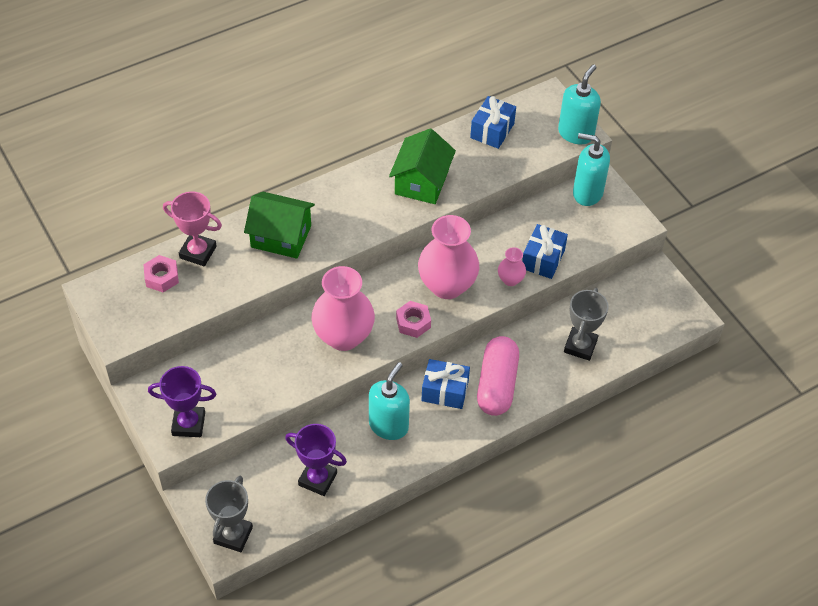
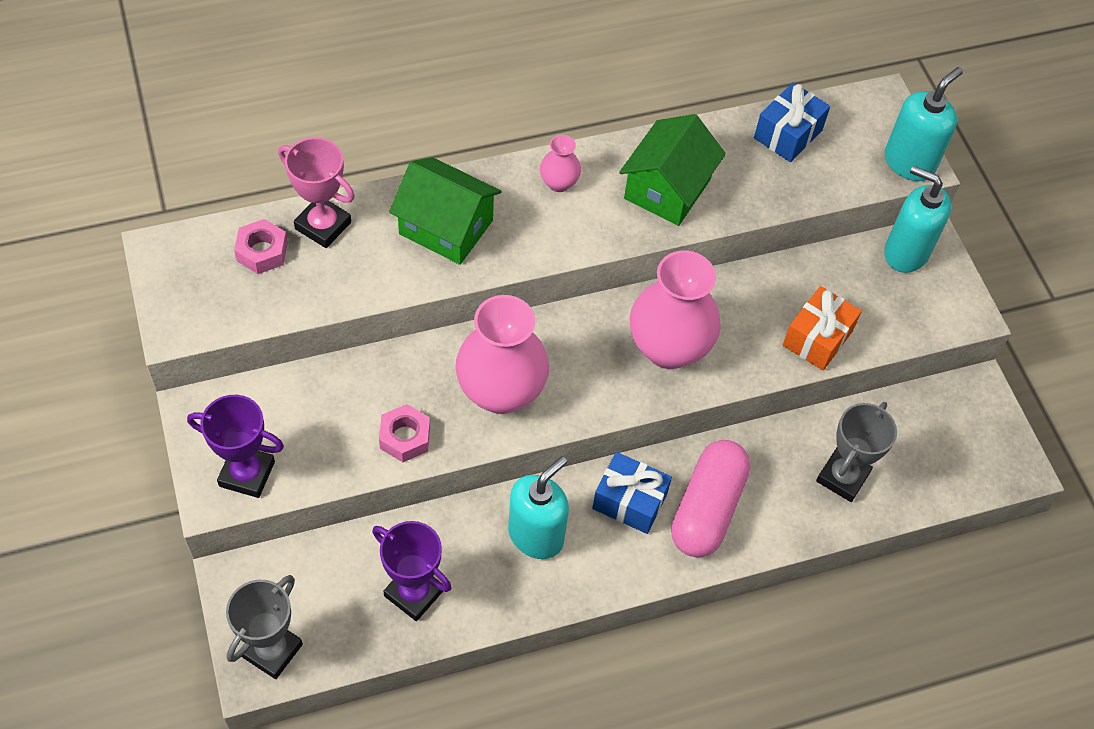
camera: 10 degrees right, 5 degrees up
pink nut [396,301,431,338] -> pink nut moved to [379,404,430,462]
pink vase [498,247,526,286] -> pink vase moved to [540,135,581,192]
blue gift [522,224,568,279] -> orange gift [783,286,862,370]

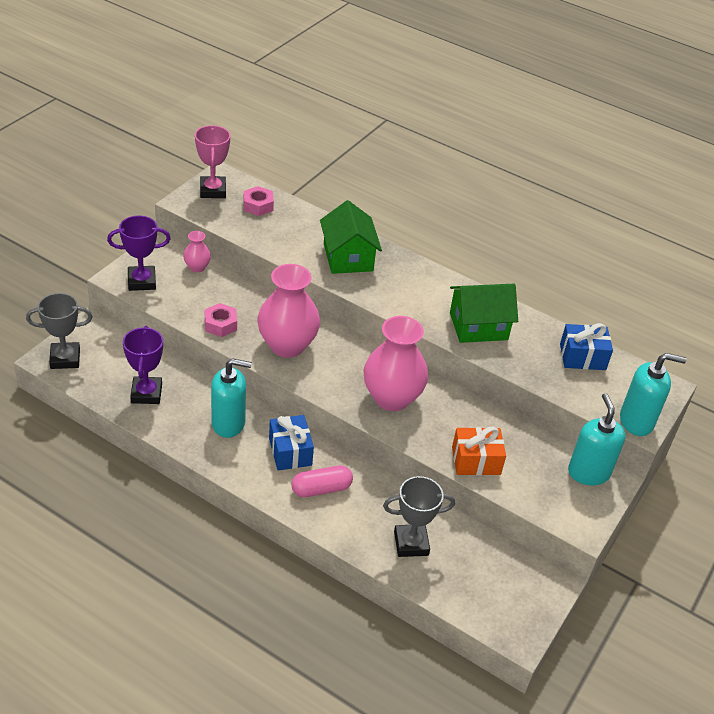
camera: 50 degrees right, 15 degrees down
purple trophy [187,395,284,498] -> purple trophy turned 75 degrees counterclockwise [107,216,171,291]
pink trophy [278,137,355,248] -> pink trophy moved to [195,125,231,198]
pink vase [540,135,581,192] -> pink vase moved to [183,231,211,272]
pink capsule [671,440,750,558] -> pink capsule [291,465,353,497], size x0.66

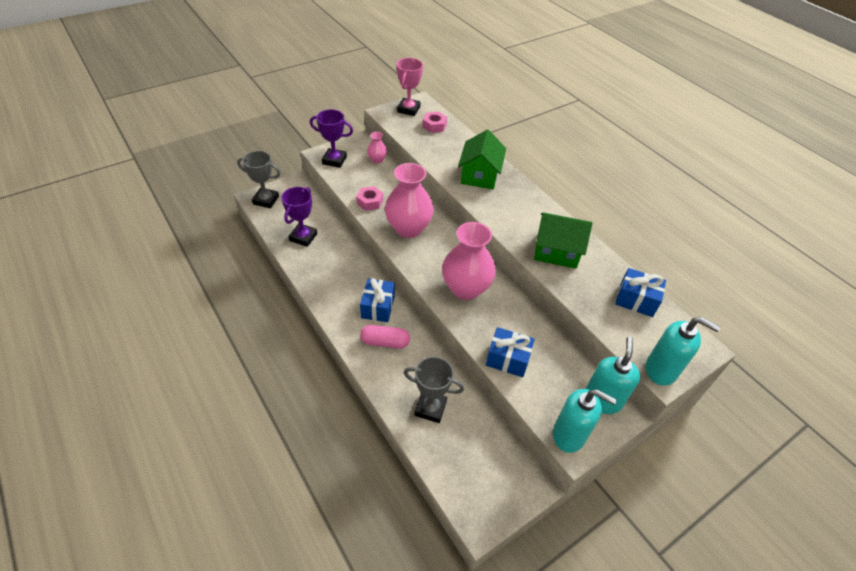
camera: 25 degrees right, 5 degrees up
turquoise soap dispenser [211,358,252,438] -> turquoise soap dispenser moved to [553,389,617,453]
orange gift [452,426,506,475] -> blue gift [486,327,535,377]

